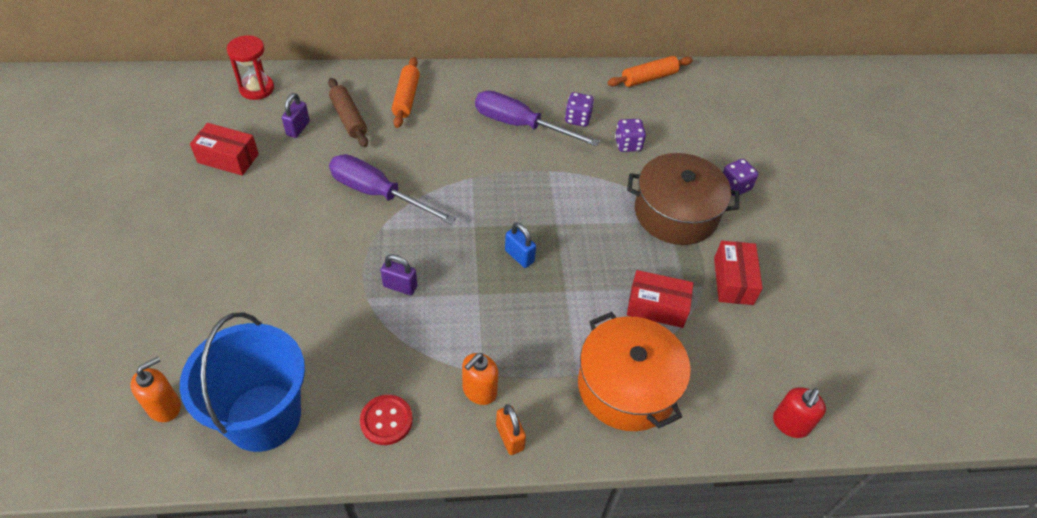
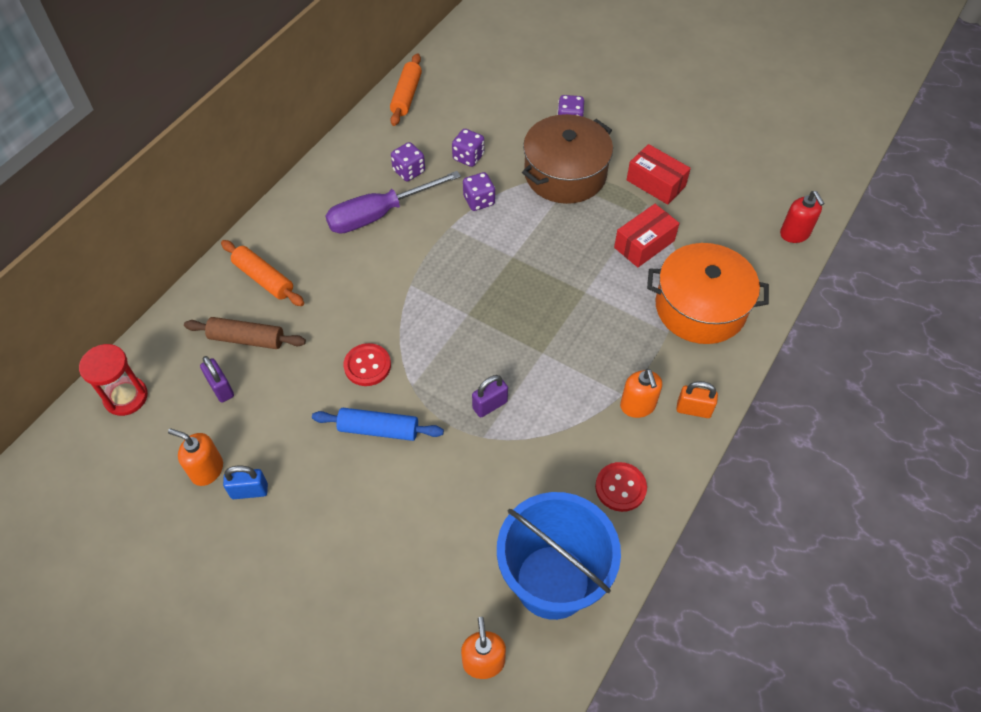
camera: 50 degrees left, 5 degrees up
red box [190,123,259,176] -> orange soap dispenser [168,428,223,486]
purple screwdriver [329,154,456,224] -> red button [344,343,391,386]
blue padlock [505,222,536,268] -> blue padlock moved to [223,466,268,499]
none -> blue rolling pin [312,408,444,441]
none -> purple dice [463,172,495,211]

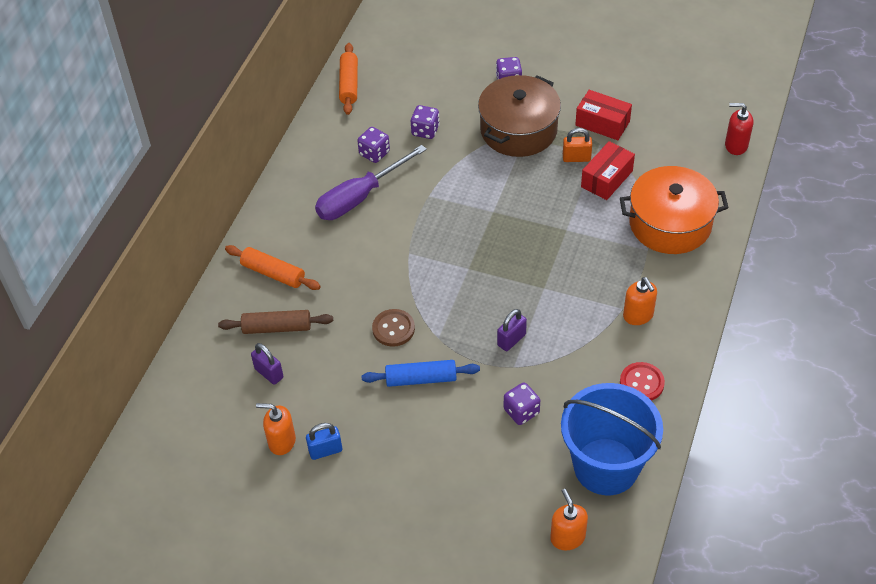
camera: 10 degrees left, 5 degrees down
red hourglass [79,344,148,416] -> none
red button [344,343,391,386] -> brown button [372,309,415,347]
purple dice [463,172,495,211] -> purple dice moved to [504,382,540,425]
orange padlock [676,381,718,418] -> orange padlock moved to [563,128,592,162]
red soap dispenser [780,191,825,243] -> red soap dispenser turned 135 degrees clockwise [725,103,753,155]

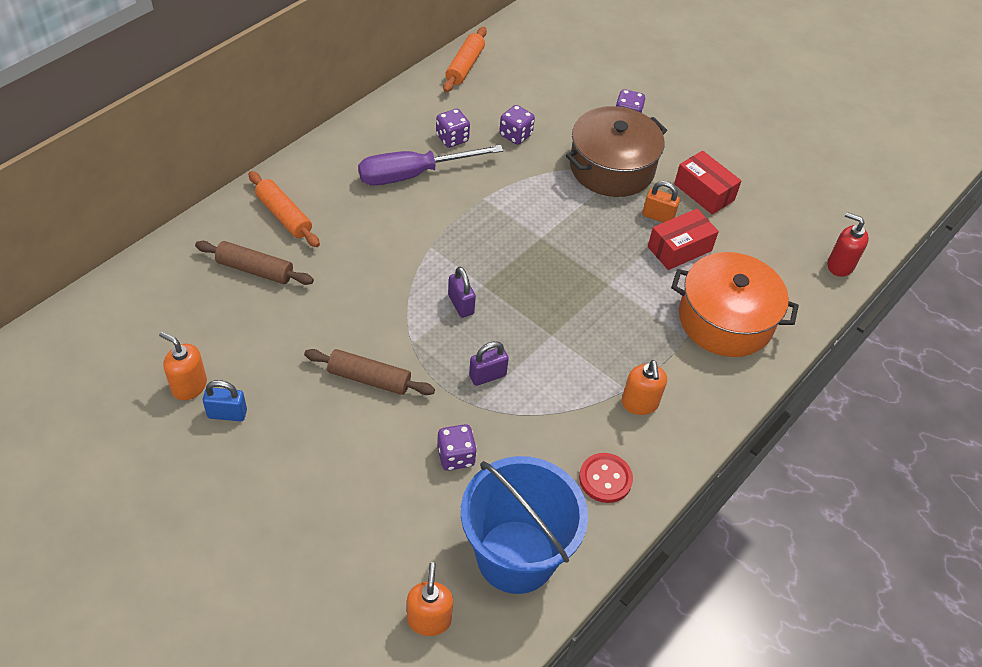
camera: 15 degrees right, 0 degrees up
purple padlock [251,343,283,385] -> purple padlock moved to [448,267,476,318]
blue rolling pin [362,360,480,387] -> brown rolling pin [304,349,435,395]
brown button [372,309,415,347] -> none

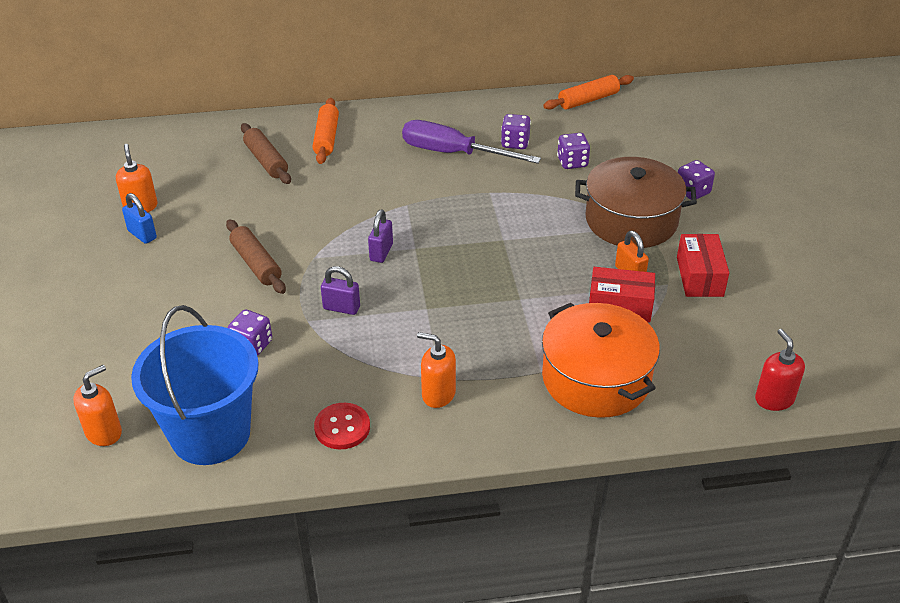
camera: 45 degrees right, 10 degrees down
orange soap dispenser [622,360,667,415] -> orange soap dispenser turned 75 degrees clockwise [417,332,456,408]

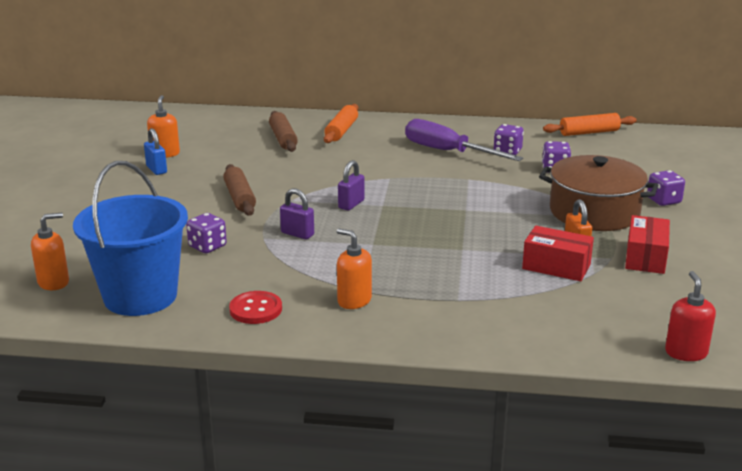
camera: 15 degrees right, 15 degrees down
orange pot [542,303,660,418] -> none

